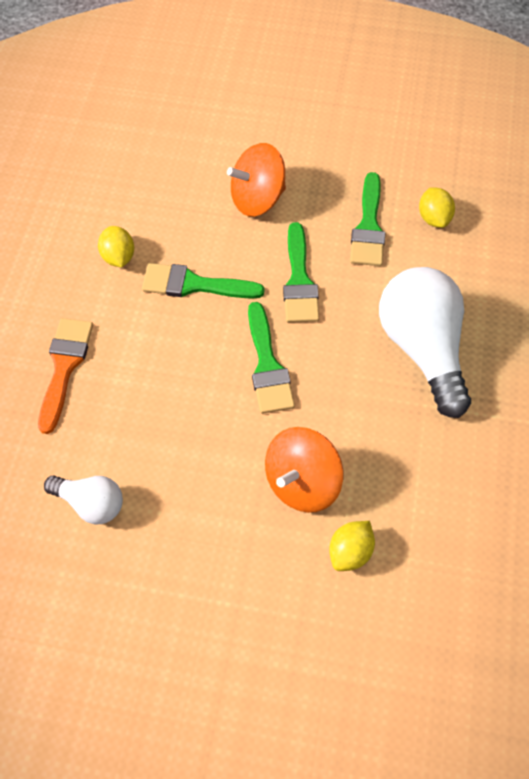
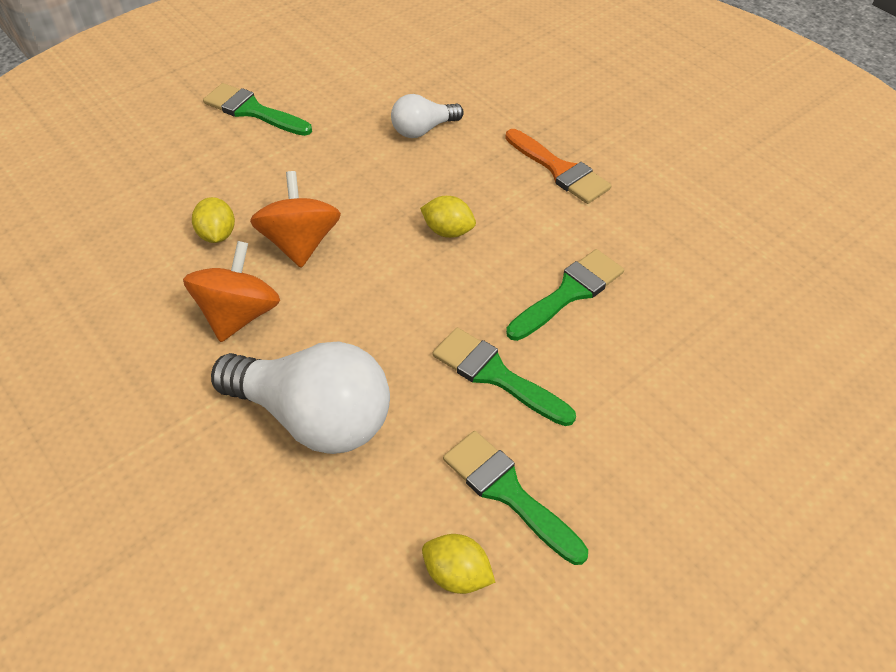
camera: 130 degrees right, 10 degrees down
yellow lemon [98,226,134,267] -> yellow lemon moved to [420,196,476,238]
orange spinning top [227,143,286,217] -> orange spinning top moved to [183,241,280,342]
green brush [248,302,295,414] -> green brush moved to [203,83,312,136]

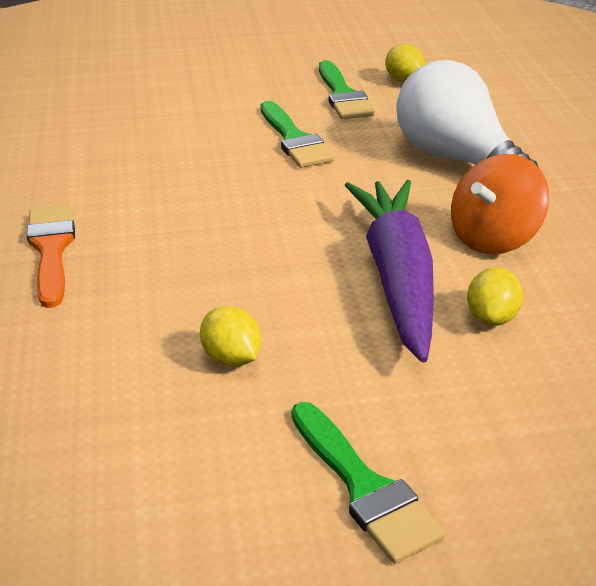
camera: 150 degrees left, 15 degrees down
orange spinning top [250,171,341,268] -> purple carrot [345,180,434,363]
white light bulb [391,94,464,138] -> none
yellow lemon [420,196,476,238] -> yellow lemon moved to [200,306,261,367]
green brush [506,249,624,341] -> none

